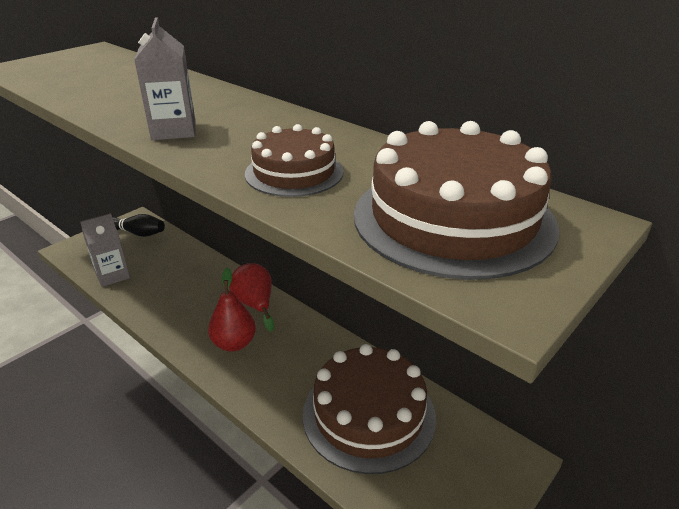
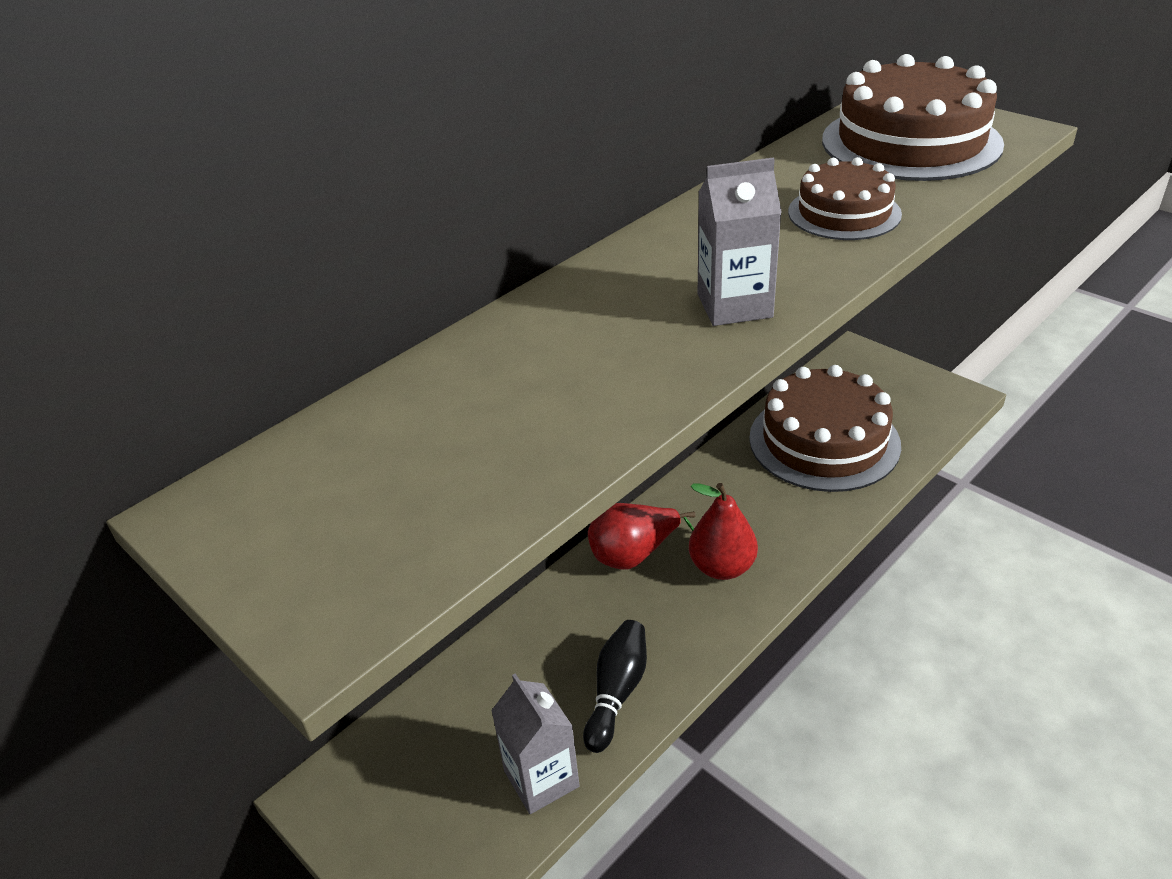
camera: 85 degrees left, 5 degrees up
black bowling pin [112,214,165,237] -> black bowling pin moved to [583,620,647,753]

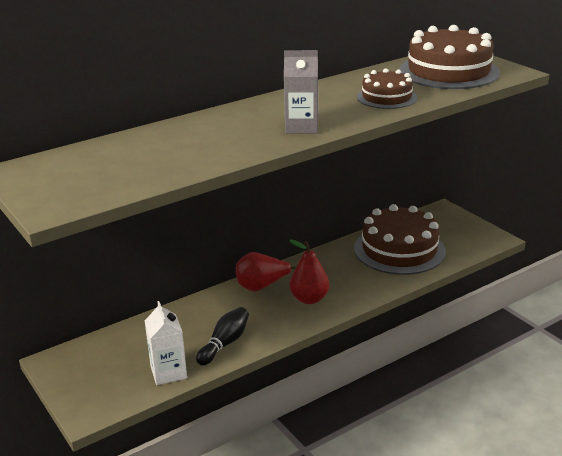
camera: 10 degrees right, 10 degrees down
grey carton [491,673,580,814] -> white carton [145,301,187,385]

